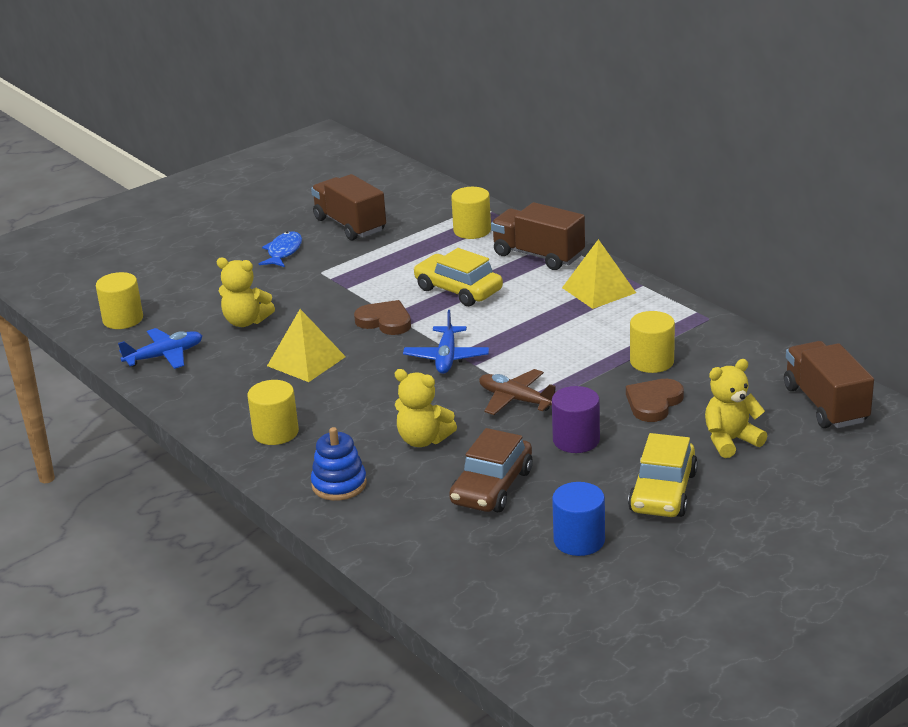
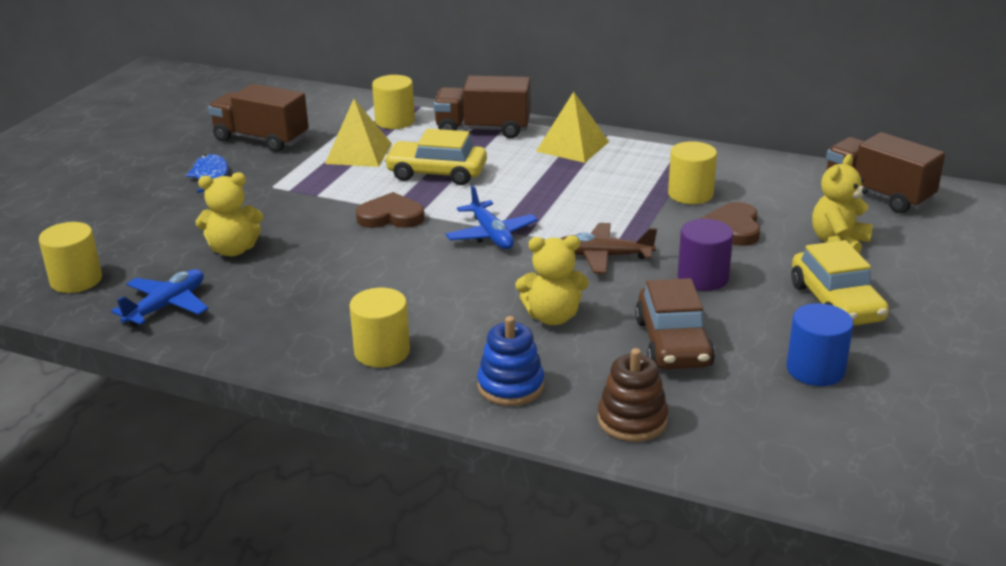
camera: 30 degrees left, 0 degrees up
yellow pyramid [267,309,346,382] -> yellow pyramid moved to [325,99,392,167]
none -> brown stacking toy [598,348,668,442]

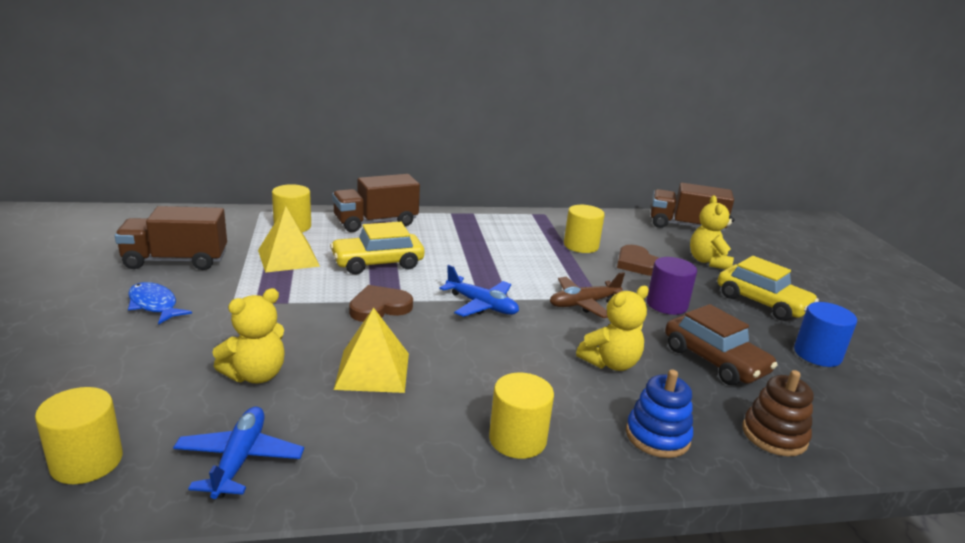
camera: 35 degrees left, 5 degrees down
yellow pyramid [536,92,609,163] -> yellow pyramid moved to [334,307,409,393]

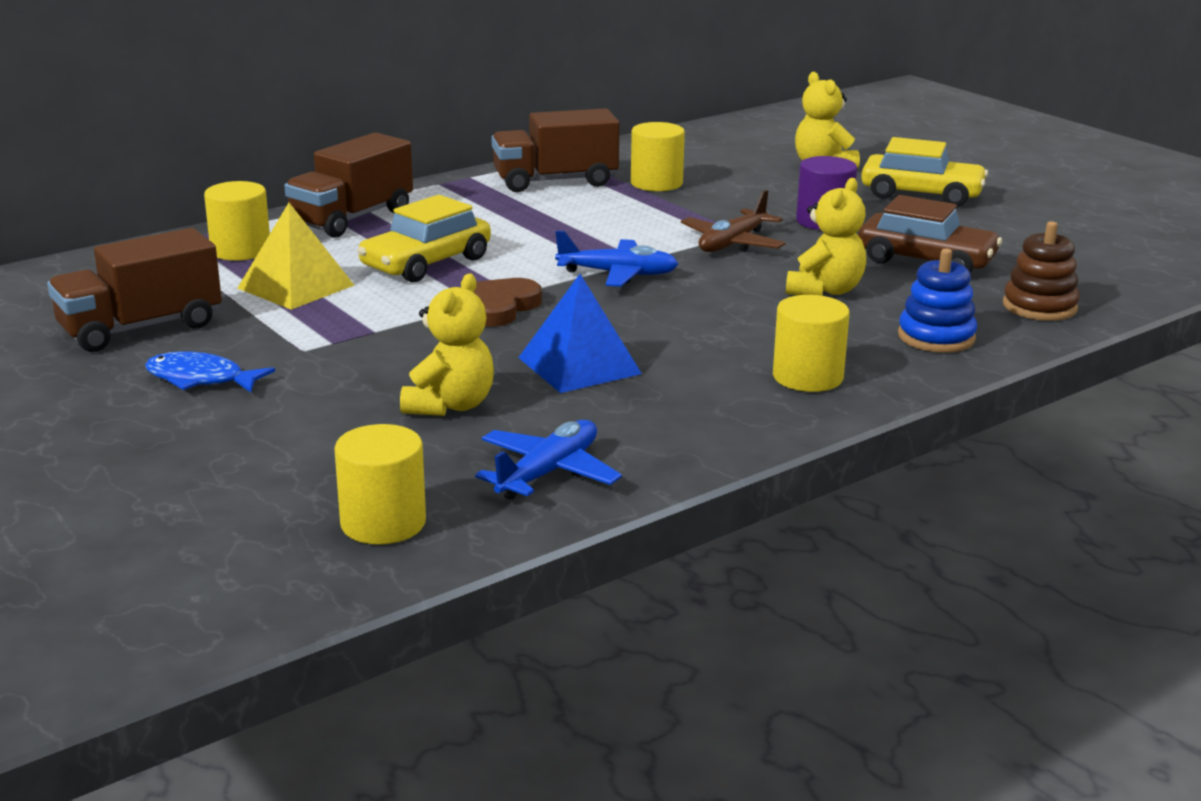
camera: 25 degrees left, 0 degrees up
blue plane [173,407,304,499] -> blue plane turned 60 degrees clockwise [475,420,622,500]
yellow pyramid [334,307,409,393] -> blue pyramid [518,274,642,393]
brown heart [617,245,658,276] -> none
brown truck [651,183,734,231] -> brown truck moved to [492,108,620,192]
blue cylinder [794,302,857,367] -> none

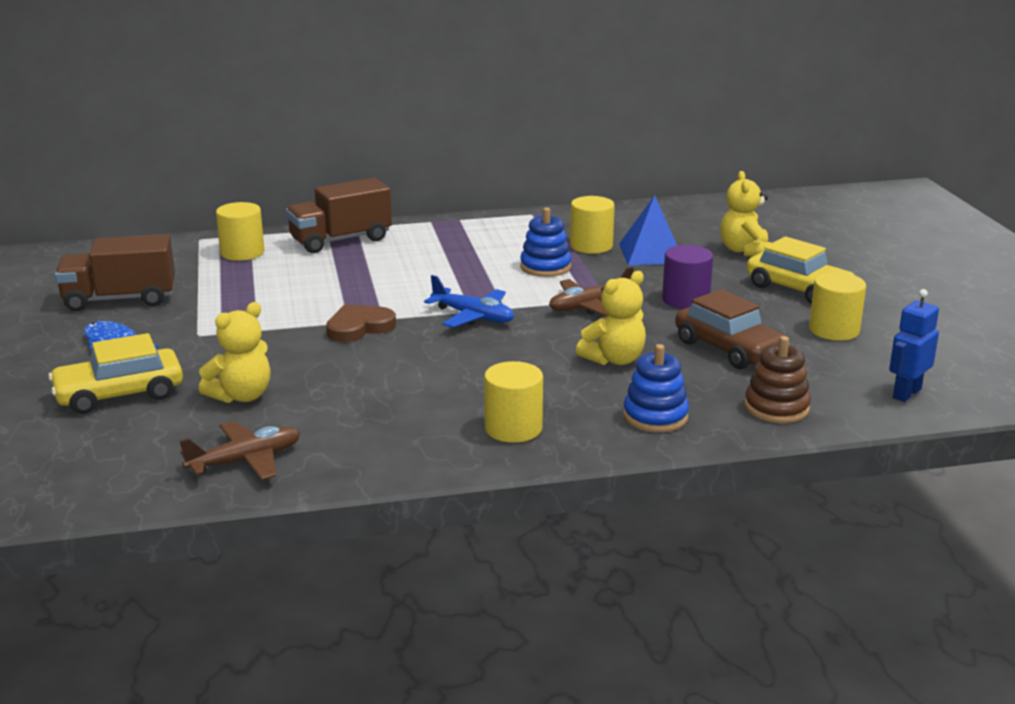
camera: 25 degrees right, 0 degrees up
yellow pyramid [238,203,354,310] -> none
yellow cylinder [334,424,426,544] -> yellow cylinder moved to [809,272,866,341]
yellow car [357,195,491,282] -> yellow car moved to [48,333,183,414]
blue plane [475,420,622,500] -> brown plane [180,421,300,480]
brown truck [492,108,620,192] -> none
blue pyramid [518,274,642,393] -> blue pyramid moved to [619,195,677,265]
none -> blue stacking toy [520,207,571,277]
none -> blue robot [889,289,939,402]

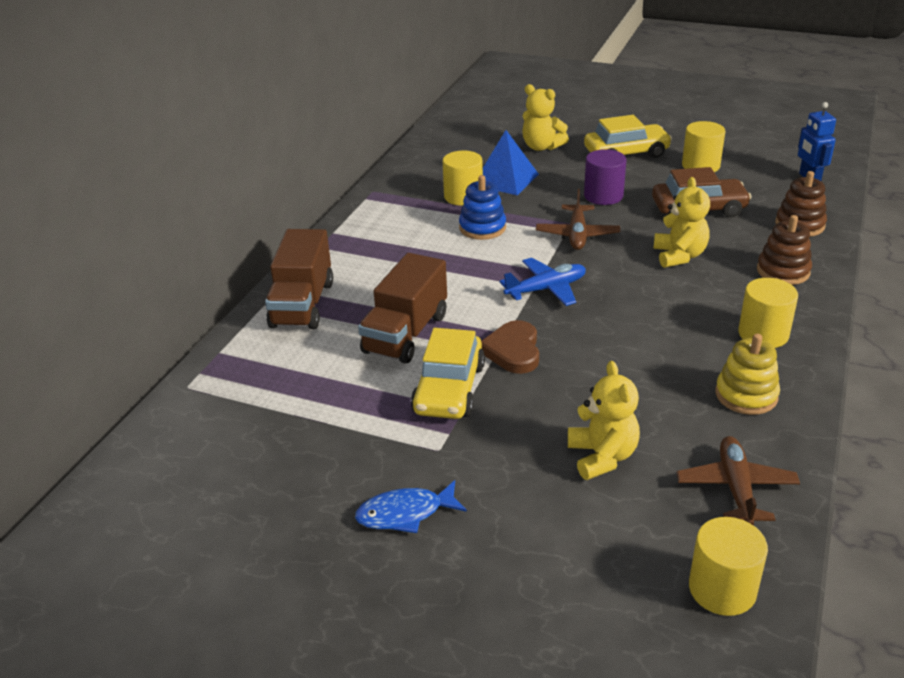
camera: 55 degrees left, 10 degrees up
yellow car [48,333,183,414] -> yellow car moved to [411,328,485,419]
brown truck [55,234,175,311] -> brown truck moved to [358,253,447,364]
yellow cylinder [216,202,264,261] -> yellow cylinder moved to [689,517,768,616]
blue stacking toy [623,344,689,432] -> brown stacking toy [757,215,812,285]
none -> yellow stacking toy [715,334,780,415]

